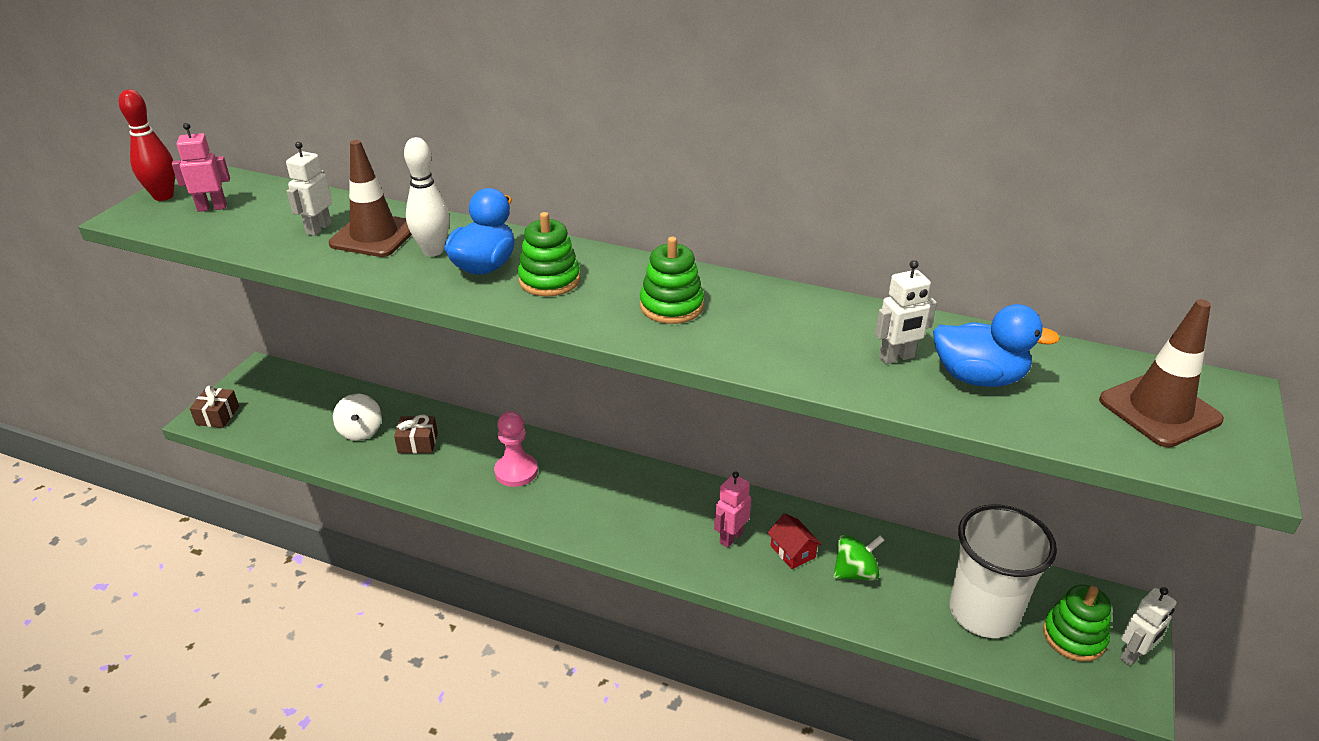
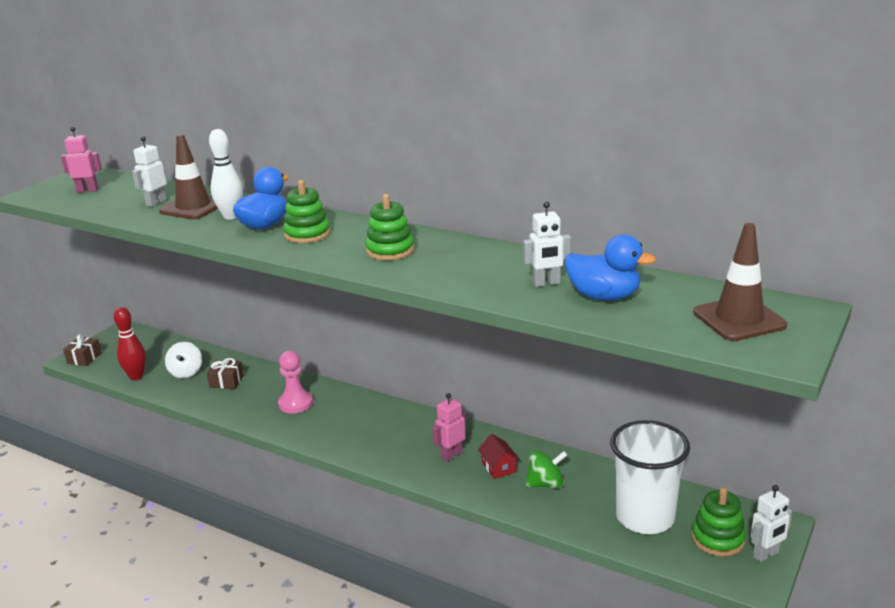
camera: 10 degrees right, 10 degrees down
red bowling pin [119,89,175,201] -> red bowling pin moved to [114,307,146,380]

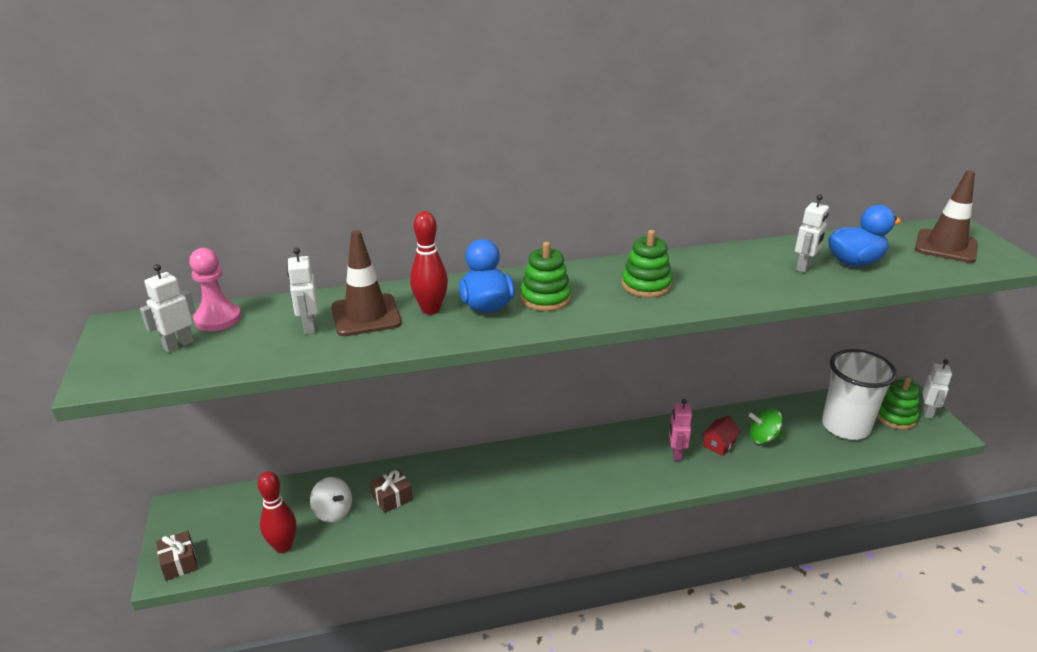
camera: 45 degrees left, 5 degrees up
pink robot [61,126,102,193] -> white robot [140,264,196,353]
white bowling pin [209,129,243,220] -> red bowling pin [410,211,448,314]
pink pawn [278,351,313,413] -> pink pawn moved to [189,248,241,331]
red house [478,434,520,479] -> red house turned 75 degrees counterclockwise [701,416,741,456]
green spinning top [526,450,567,488] -> green spinning top turned 120 degrees counterclockwise [749,409,783,444]

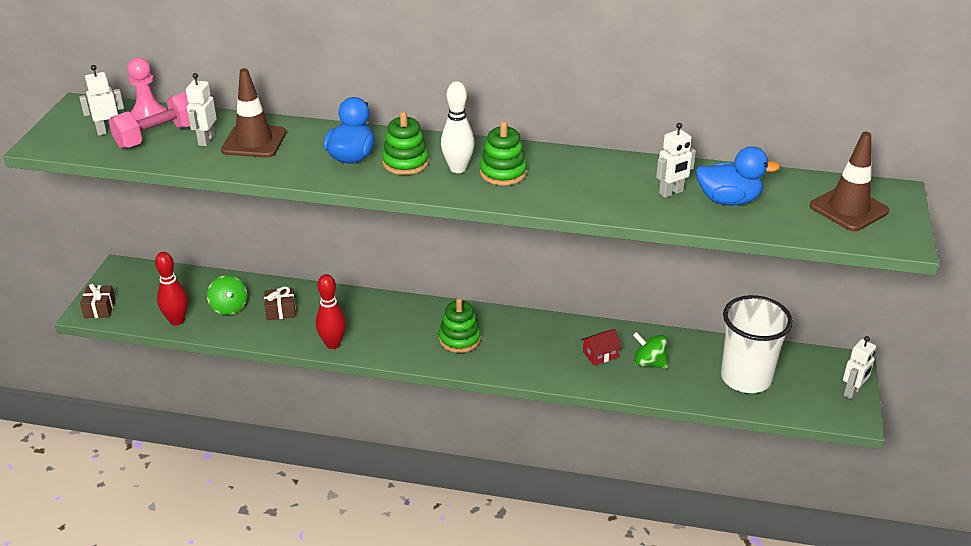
camera: 25 degrees right, 5 degrees up
white spinning top [310,477,352,522] -> green spinning top [207,276,247,315]
red bowling pin [410,211,448,314] -> red bowling pin moved to [316,274,346,349]
pink robot [669,399,692,461] -> none
green stacking toy [877,377,920,429] -> green stacking toy moved to [439,298,481,353]
none -> pink dumbbell [109,92,190,149]
none -> white bowling pin [441,81,475,173]

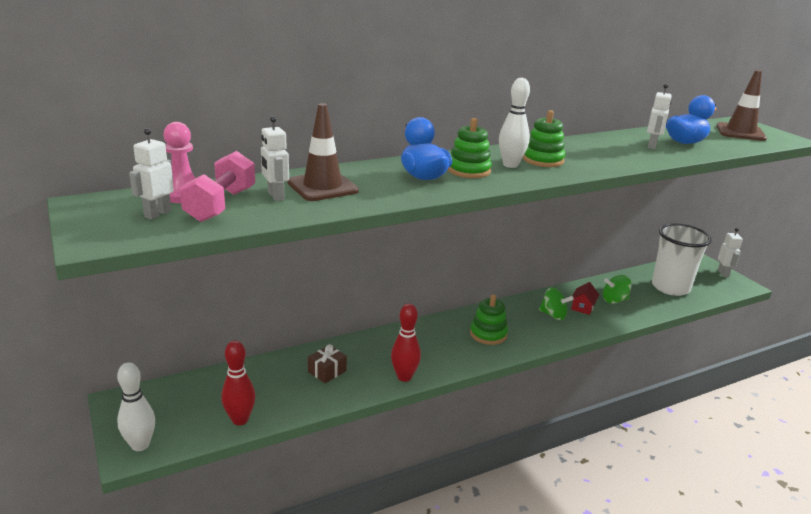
camera: 40 degrees left, 10 degrees down
brown gift [80,283,116,318] -> white bowling pin [117,362,155,451]
green spinning top [207,276,247,315] -> green spinning top moved to [539,287,574,320]

